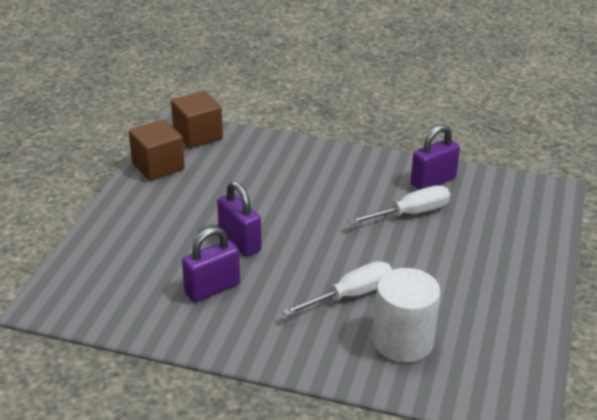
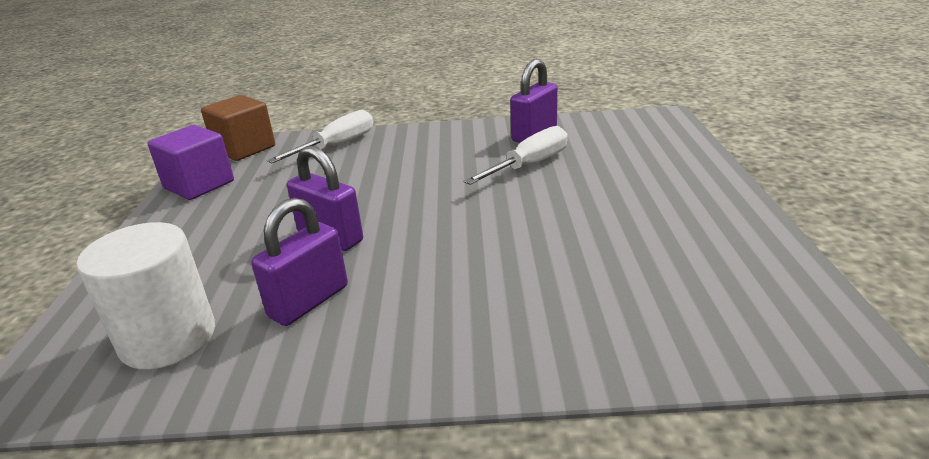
camera: 15 degrees left, 5 degrees down
brown cube [129,119,185,181] -> purple cube [148,125,234,200]
white screwdriver [282,261,392,316] -> white screwdriver moved to [267,110,373,163]
white cylinder [373,268,440,363] -> white cylinder moved to [76,222,215,369]

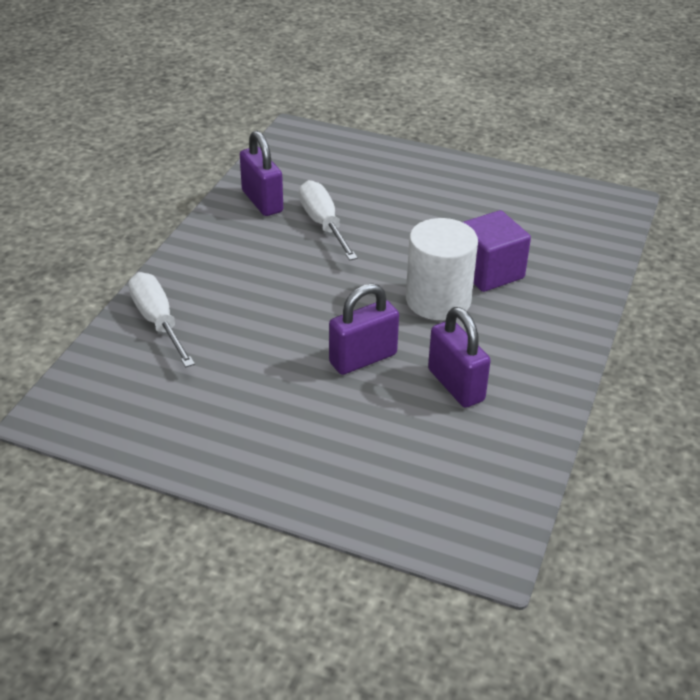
camera: 70 degrees left, 10 degrees up
white cylinder [76,222,215,369] -> white cylinder moved to [406,218,478,320]
purple cube [148,125,234,200] -> purple cube moved to [463,210,531,292]
brown cube [201,95,275,161] -> none

